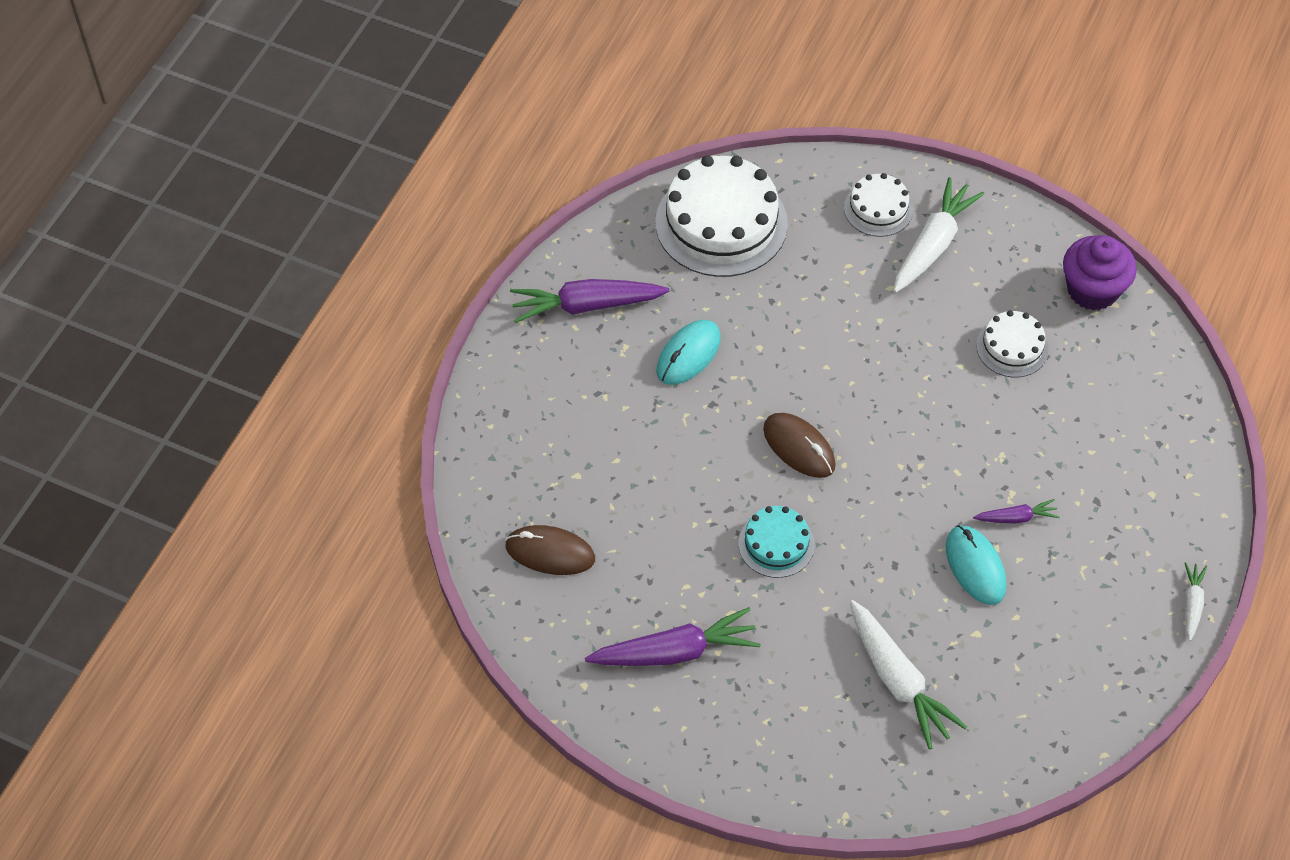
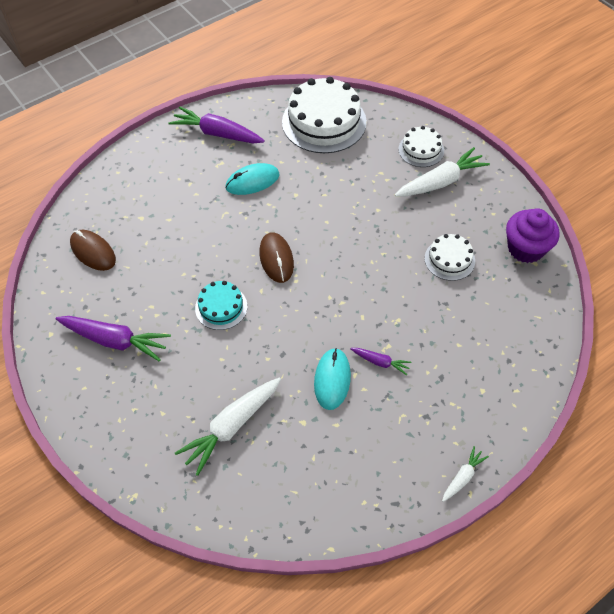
camera: 30 degrees right, 0 degrees up
white carrot [850,600,967,749] -> white carrot turned 45 degrees clockwise [175,378,281,476]

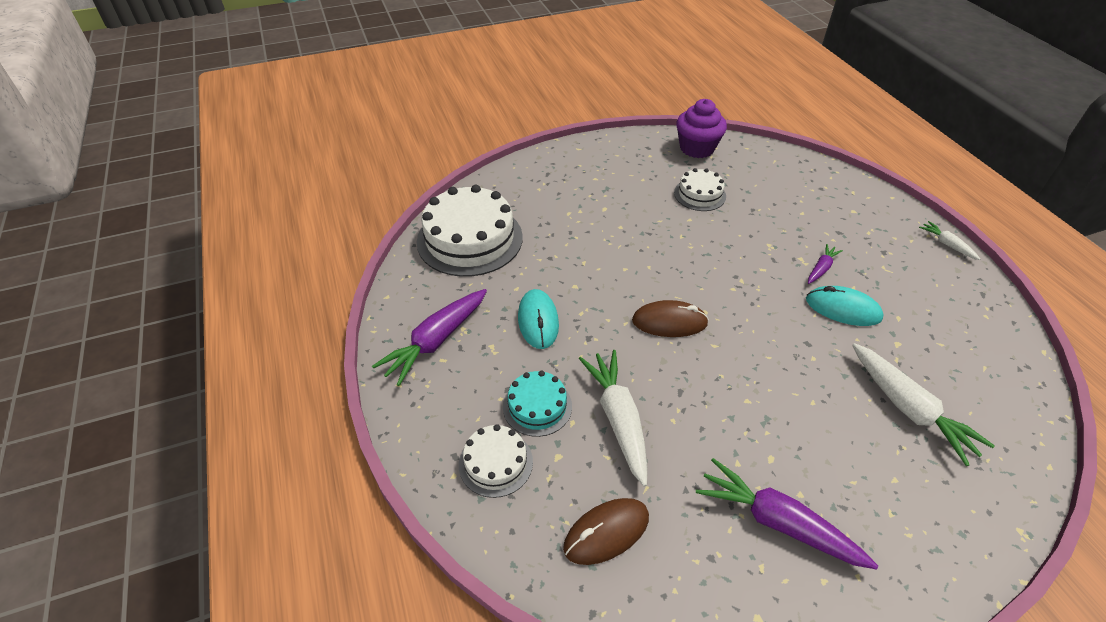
camera: 75 degrees left, 10 degrees down
purple carrot [56,316,171,362] -> purple carrot turned 90 degrees counterclockwise [696,458,878,570]
turquoise cake [195,281,247,330] -> turquoise cake moved to [503,371,572,437]
white carrot [395,147,490,197] -> white carrot moved to [579,350,648,487]
white cake [398,126,444,167] -> white cake moved to [459,424,533,498]

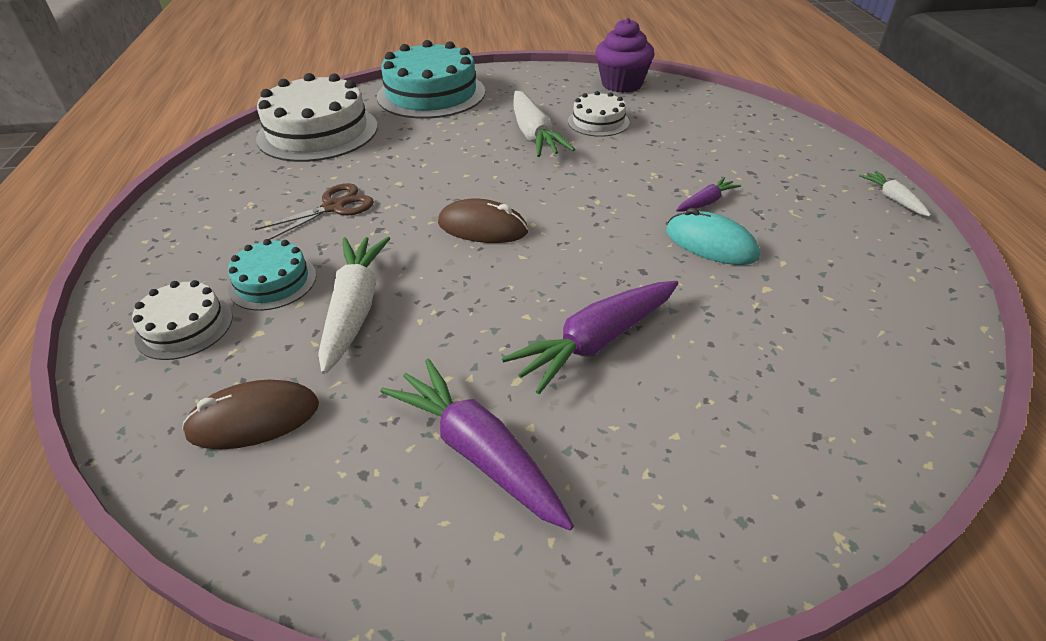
camera: 15 degrees right, 5 degrees down
purple carrot [372,289,487,386] -> purple carrot moved to [502,281,679,394]
turquoise mouse [518,289,559,349] -> brown scissors [255,183,374,240]
white carrot [852,343,995,466] -> white carrot moved to [513,91,575,157]
none -> turquoise cake [377,40,485,119]

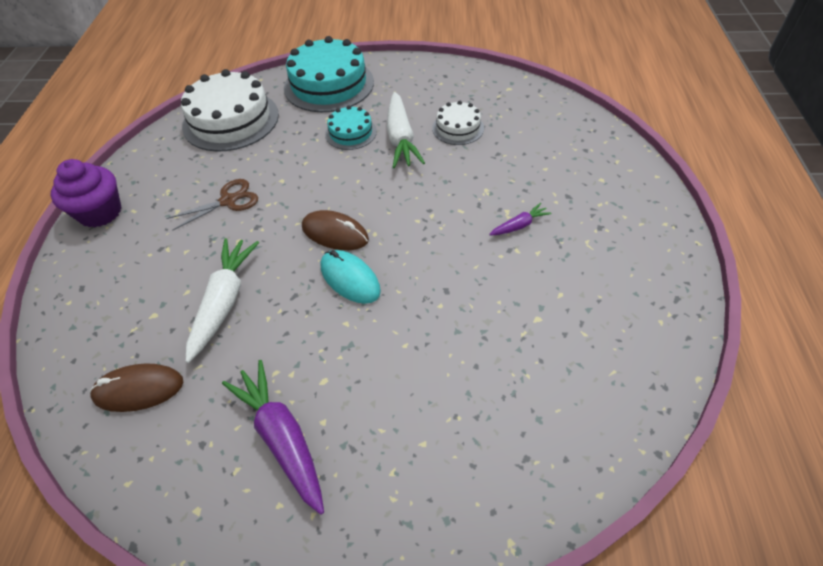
camera: 10 degrees right, 10 degrees up
white cake [132,280,233,360] -> none
turquoise cake [228,239,316,311] -> turquoise cake moved to [325,105,377,150]
purple carrot [502,281,679,394] -> none
purple cupcake [595,18,654,93] -> purple cupcake moved to [50,159,122,228]
turquoise mouse [666,208,760,265] -> turquoise mouse moved to [321,250,381,304]
white carrot [859,171,931,217] -> none

